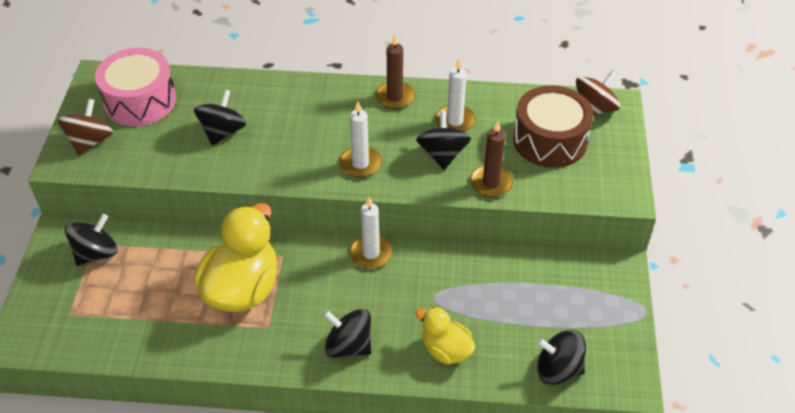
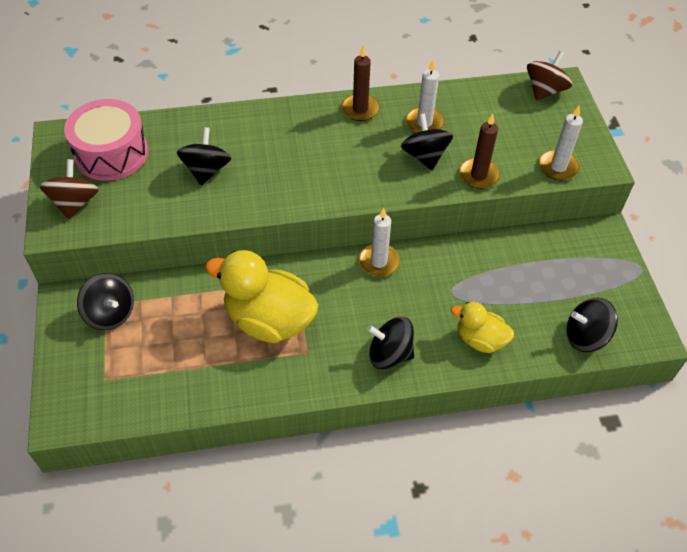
camera: 15 degrees left, 5 degrees up
black spinning top [65,214,118,266] -> black spinning top turned 105 degrees clockwise [77,273,134,330]
yellow duck [194,203,277,312] -> yellow duck turned 75 degrees counterclockwise [205,250,319,343]
white candle [339,101,382,178] -> white candle moved to [539,106,583,180]
brown drum [513,85,593,168] -> none

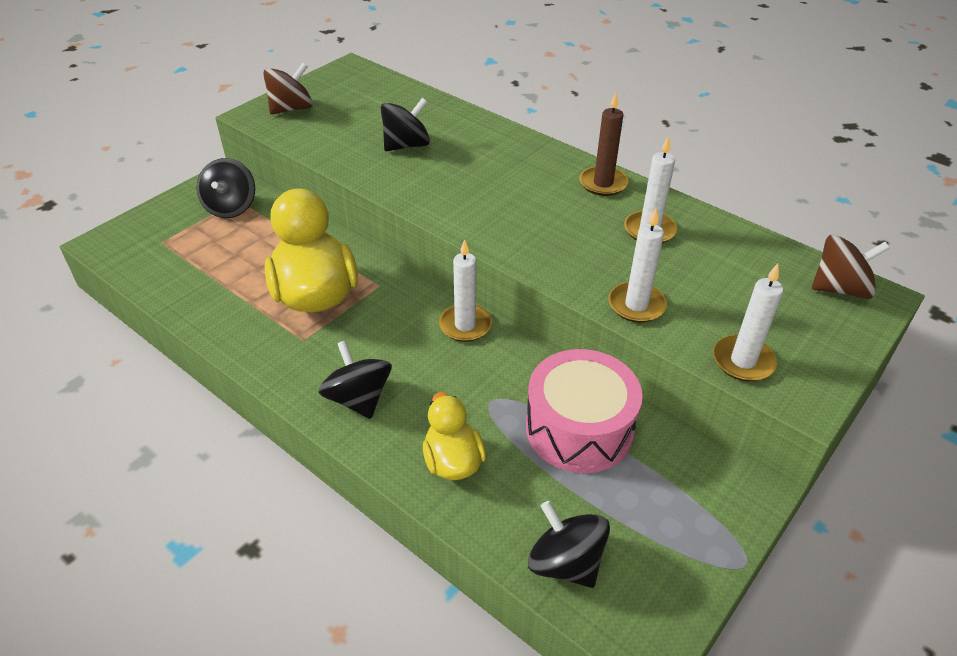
camera: 50 degrees right, 10 degrees down
pink drum [64,99,148,181] -> pink drum moved to [526,349,643,473]
black spinning top [401,114,453,170] -> none
brown candle [459,114,500,189] -> white candle [608,209,667,323]

